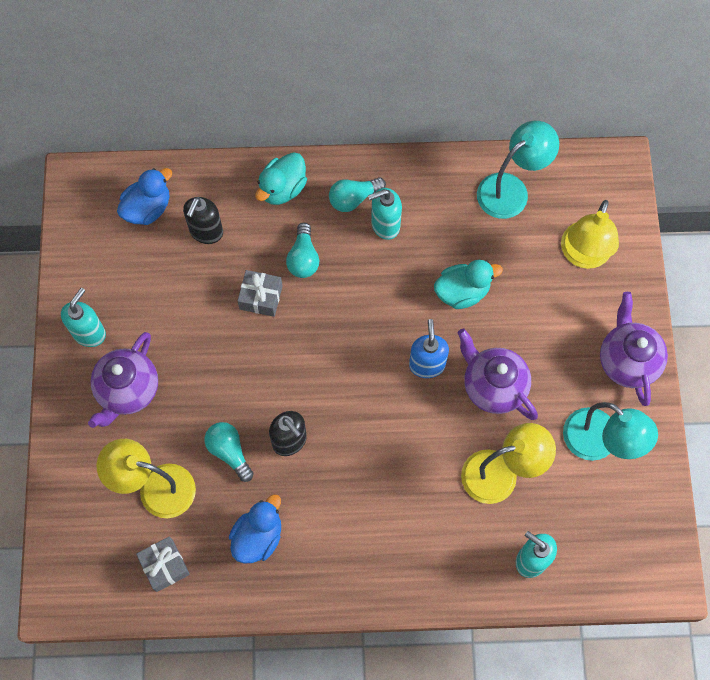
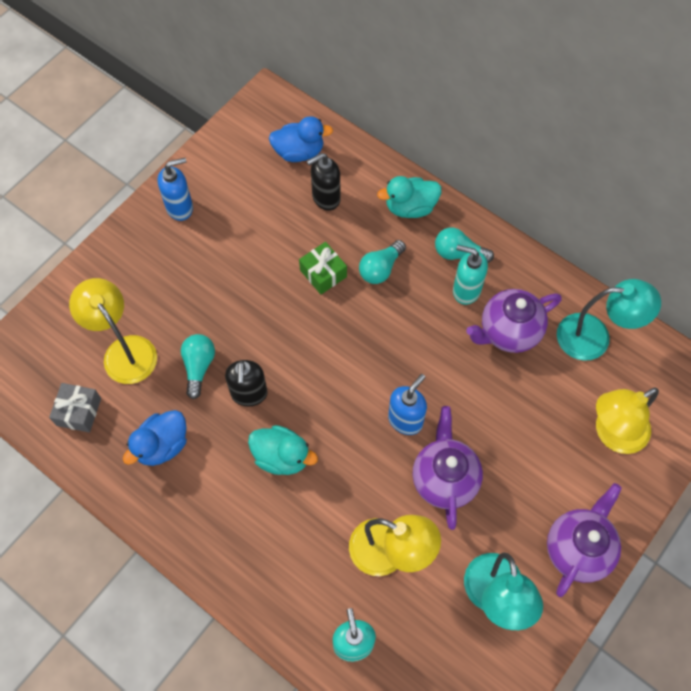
camera: 40 degrees right, 5 degrees down
turquoise soap dispenser [61,288,106,347] -> blue soap dispenser [158,158,193,221]
purple teapot [88,332,158,428] -> purple teapot moved to [466,289,562,353]
blue duck [229,494,281,564] -> blue duck turned 150 degrees clockwise [123,410,187,466]
grey gift [238,270,283,317] -> green gift [299,242,347,295]
turquoise duck [434,260,503,309] -> turquoise duck moved to [248,425,318,475]

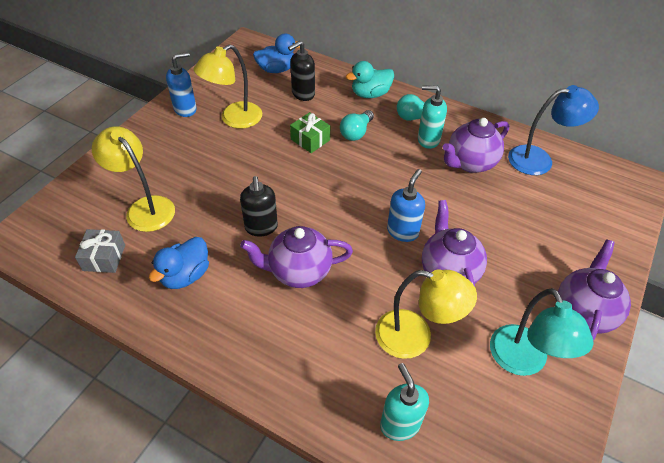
camera: 10 degrees left, 15 degrees down
turquoise light bulb [181,334,215,399] -> none
turquoise duck [248,425,318,475] -> purple teapot [240,226,353,288]
turquoise lamp [557,279,661,361] -> blue lamp [508,85,599,175]
yellow lamp [596,388,659,454] -> yellow lamp moved to [194,44,262,129]

